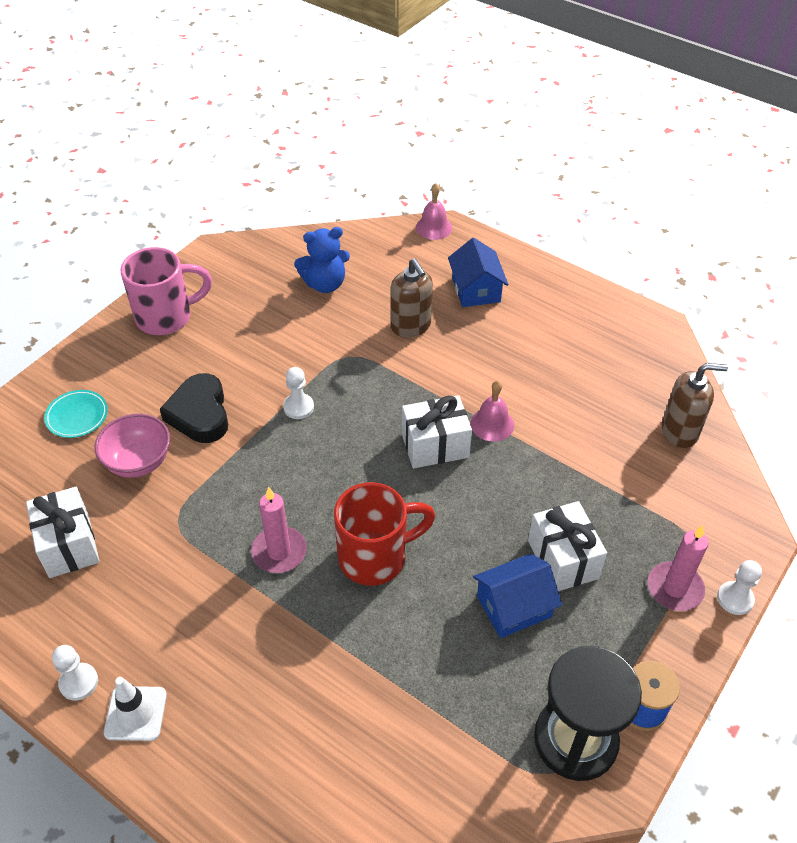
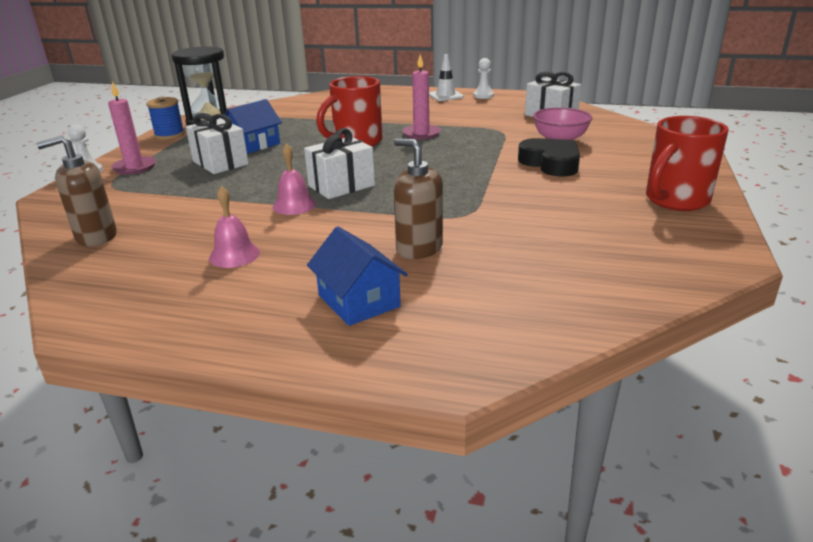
camera: 160 degrees right, 20 degrees down
turquoise plate [44,390,108,438] -> none
pink mug [120,247,212,335] -> red mug [646,116,729,211]
white pawn [283,367,314,419] -> none
blue teddy bear [294,227,350,293] -> none
pink bell [416,183,452,240] -> pink bell moved to [209,186,260,268]

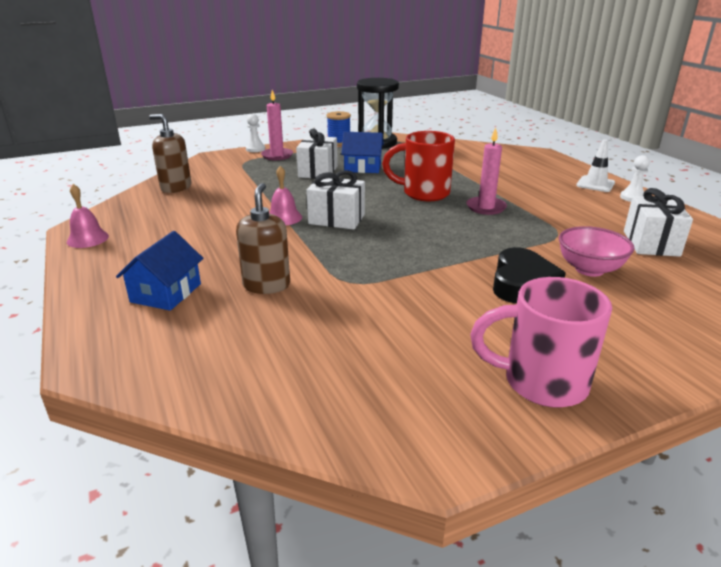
camera: 50 degrees right, 0 degrees up
pink bell [209,186,260,268] -> pink bell moved to [67,184,109,248]
red mug [646,116,729,211] -> pink mug [470,277,612,408]

